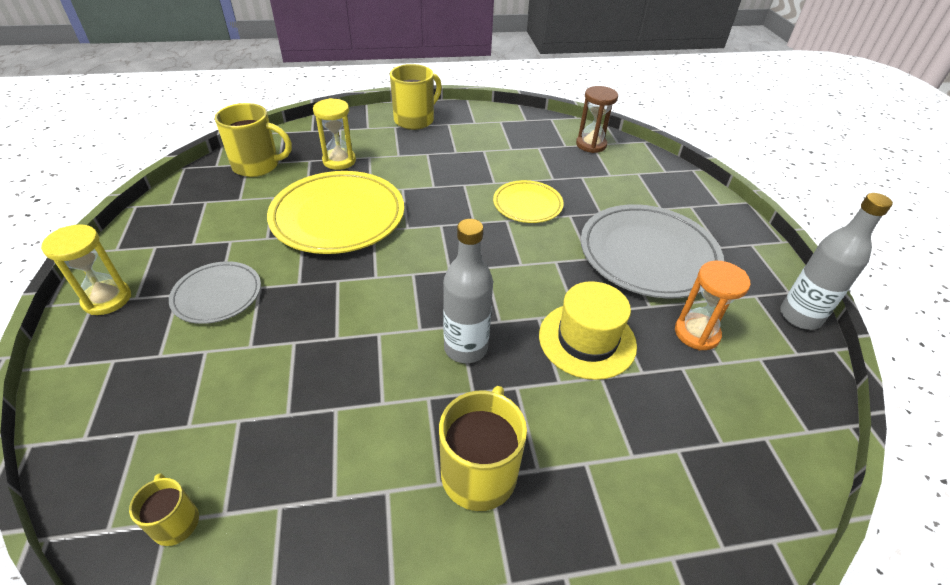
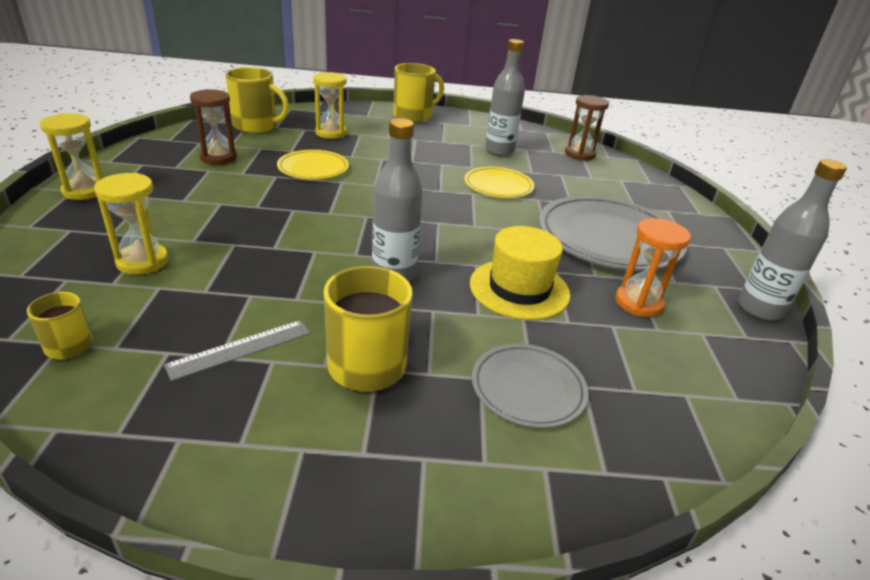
camera: 10 degrees right, 10 degrees down
grey plate [169,261,261,324] -> grey plate moved to [472,344,588,428]
yellow plate [267,171,404,254] -> yellow plate [277,150,349,180], size x0.55
none -> yellow hourglass [94,173,168,275]
none -> grey ruler [164,320,310,381]
none -> brown hourglass [190,89,237,165]
none -> grey bottle [485,39,525,156]

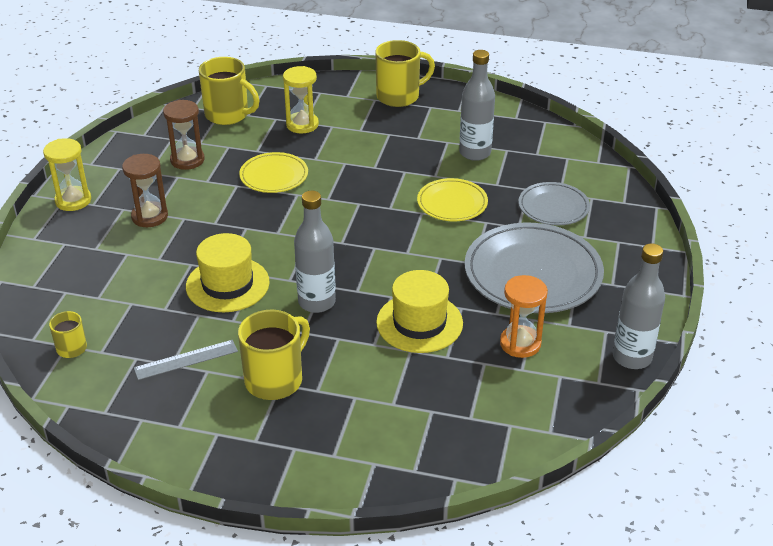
camera: 15 degrees right, 5 degrees up
yellow hourglass [94,173,168,275] -> none
grey plate [472,344,588,428] -> grey plate moved to [518,182,590,225]
brown hourglass [565,95,609,160] -> brown hourglass moved to [122,154,168,227]
none -> yellow hat [186,233,270,312]

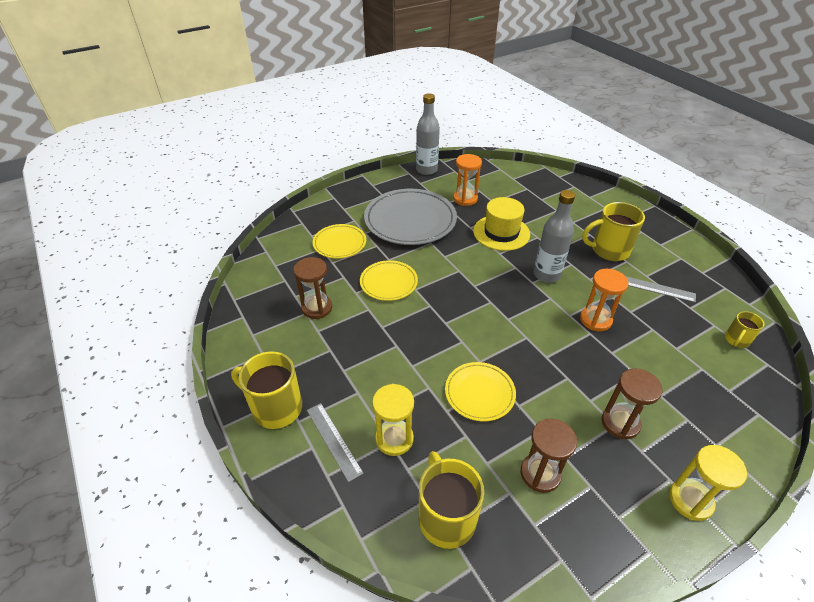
camera: 135 degrees left, 5 degrees up
yellow hat [186,233,270,312] -> orange hourglass [580,269,629,331]
grey bottle [459,50,495,161] -> brown hourglass [293,257,332,319]
grey plate [518,182,590,225] -> yellow plate [313,224,366,258]
none -> grey ruler [307,403,364,482]

